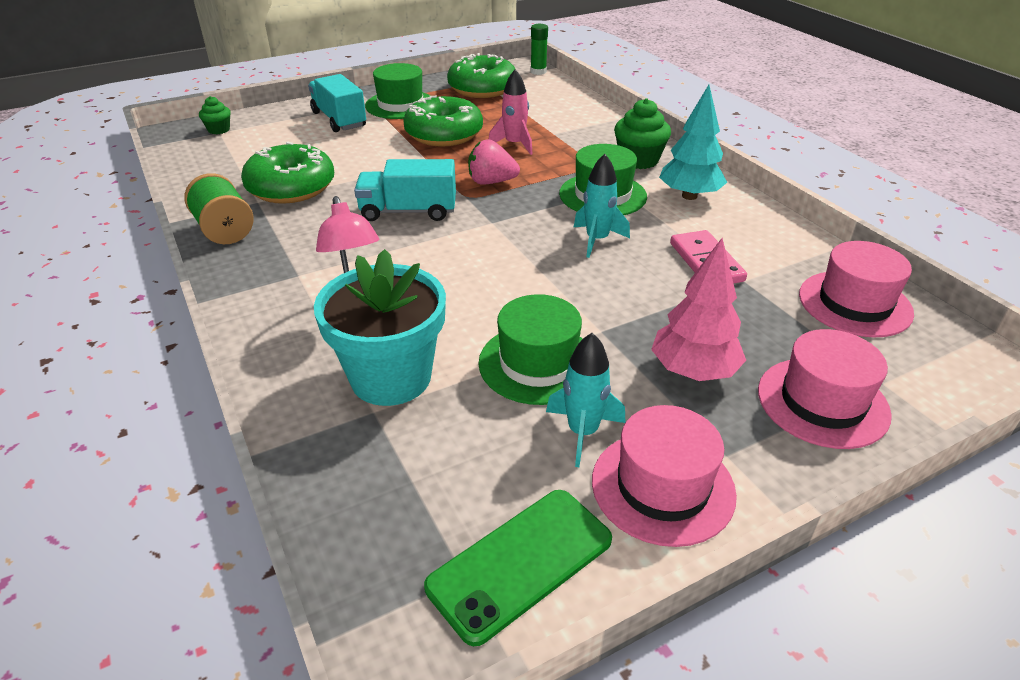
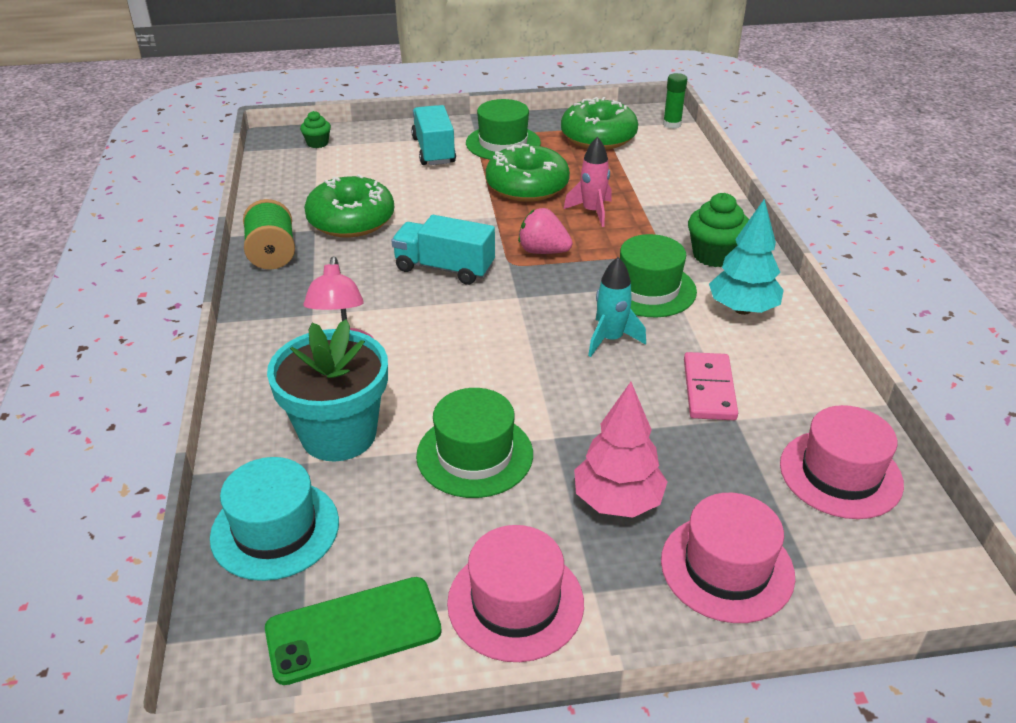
camera: 20 degrees right, 0 degrees up
turquoise rocket [546,333,625,467] -> none
none -> turquoise hat [210,457,339,581]

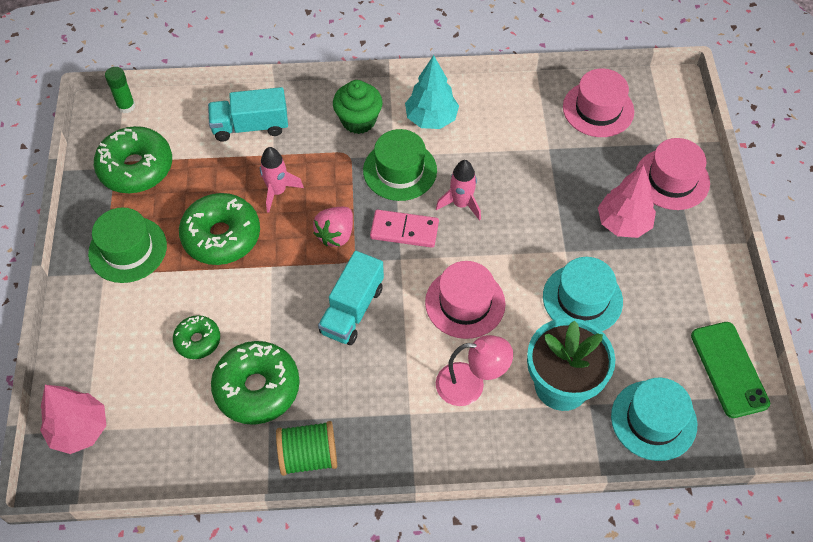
camera: 85 degrees left, 20 degrees up
green cupcake [300,111,331,148] -> pink tree [40,385,106,454]
turquoise truck [411,105,456,165] -> turquoise truck moved to [208,87,288,142]
green hat [416,388,533,498] -> turquoise hat [543,257,623,331]
pink hat [447,525,584,662] -> pink hat moved to [425,261,505,339]
turquoise rocket [588,257,646,357] -> pink rocket [436,160,481,221]
pink domino [684,352,738,420] -> pink domino moved to [370,210,439,248]
none -> green donut [173,315,220,359]

